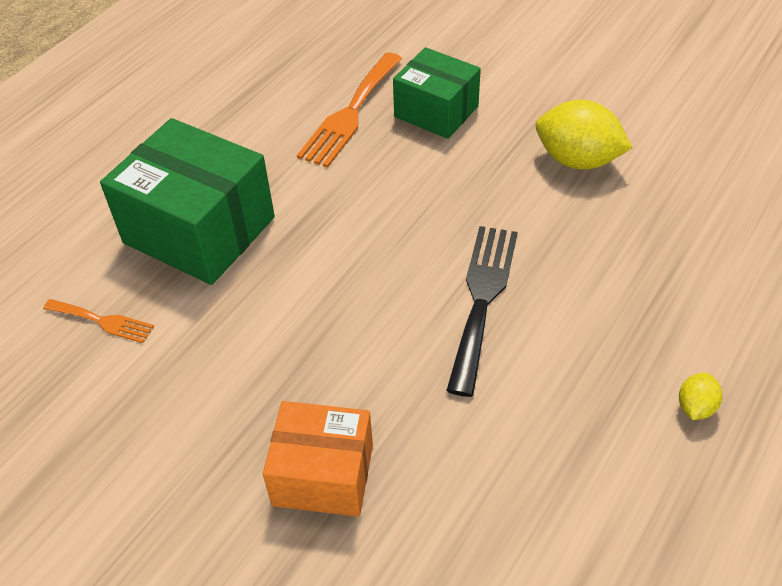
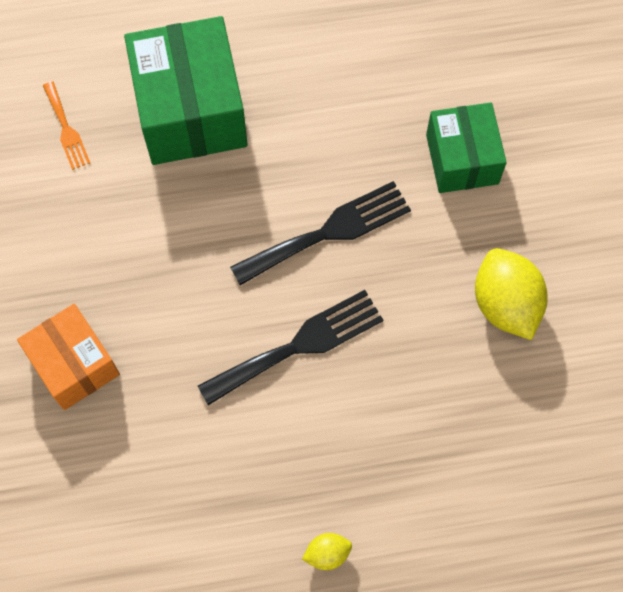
camera: 45 degrees right, 20 degrees up
orange fork [297,52,402,168] -> none
none -> black fork [230,181,411,285]

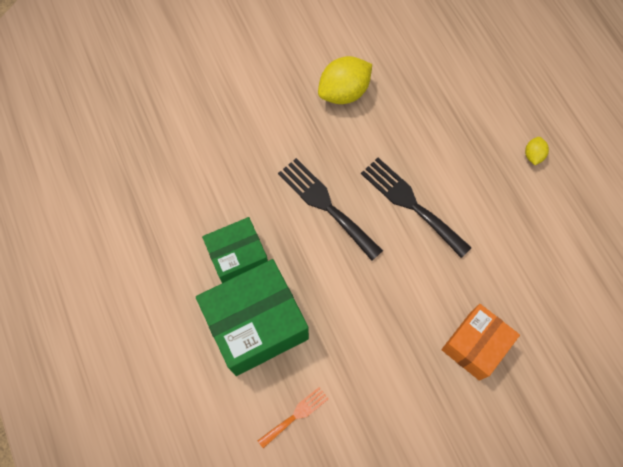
camera: 105 degrees left, 0 degrees up
yellow lemon [302,533,352,570] -> yellow lemon turned 45 degrees clockwise [525,137,549,165]
green box [426,102,507,193] -> green box moved to [202,217,268,283]

